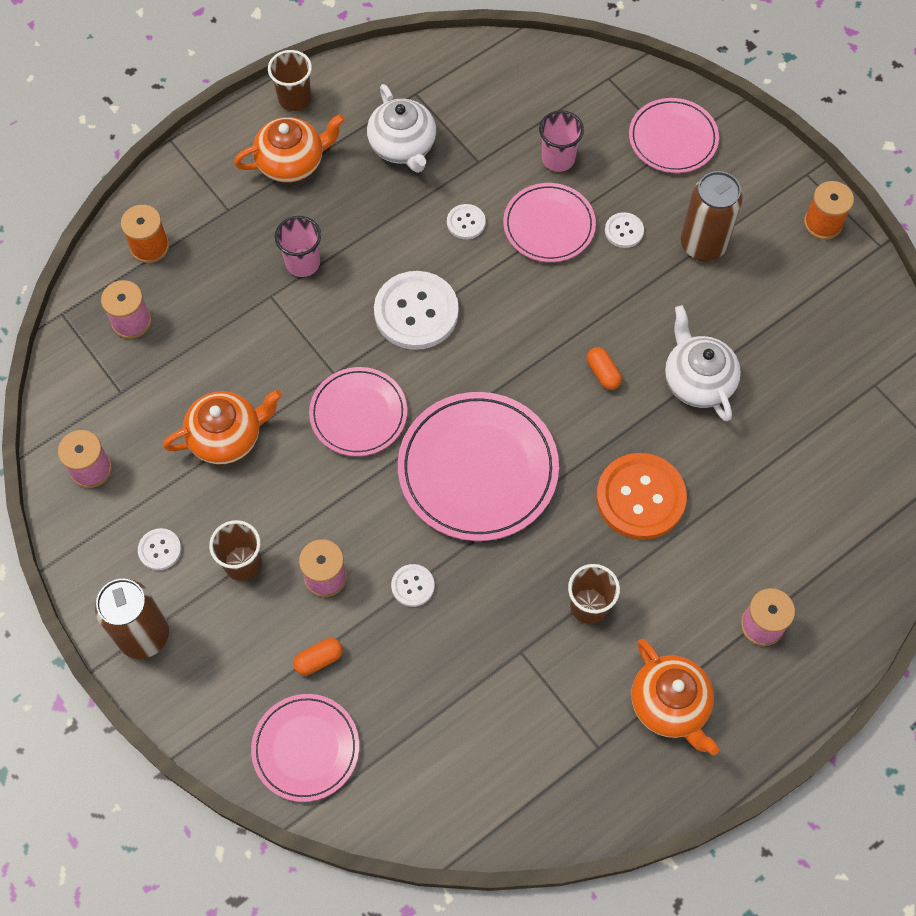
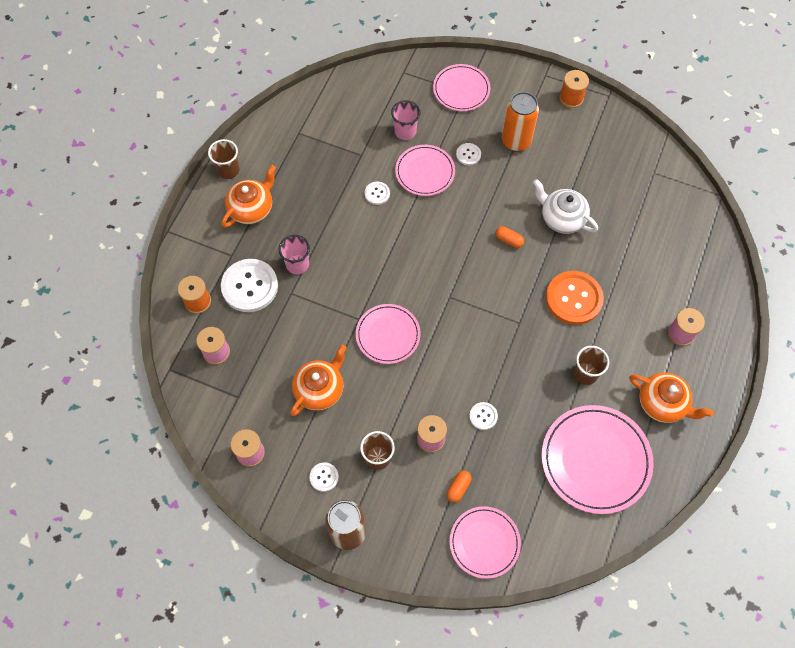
camera: 30 degrees left, 0 degrees up
white teapot [367,84,436,173] -> none
white button [374,271,459,350] -> white button moved to [221,259,278,312]
pink plate [398,392,559,541] -> pink plate moved to [542,405,654,514]
brown can [681,171,743,261] -> orange can [502,92,539,152]

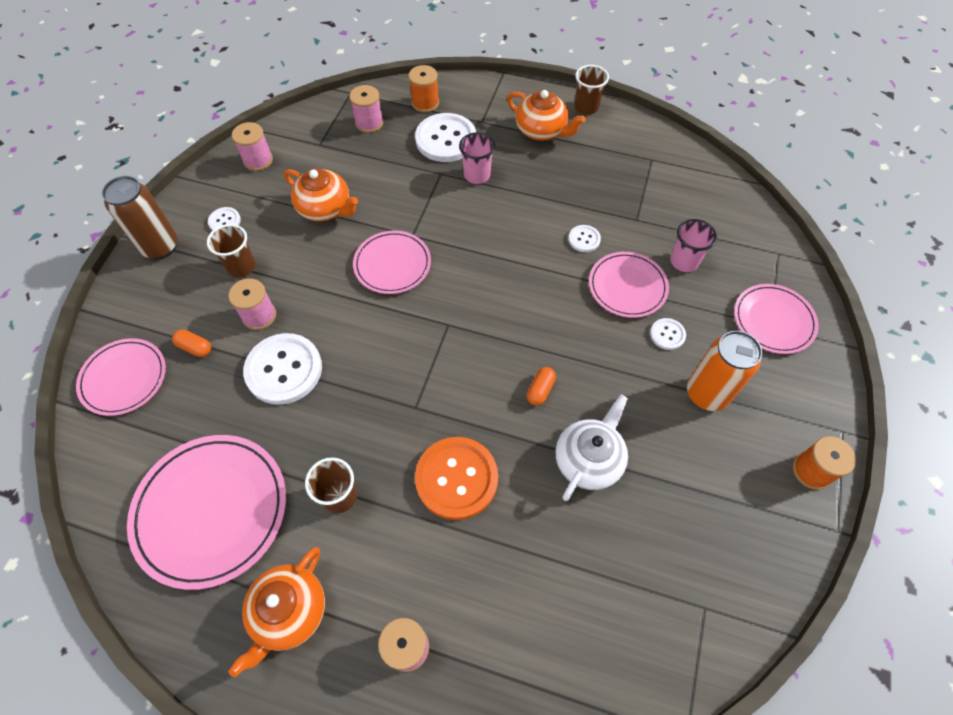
camera: 85 degrees right, 5 degrees down
white button [469,402,498,430] -> white button [243,333,322,405], size x2.12

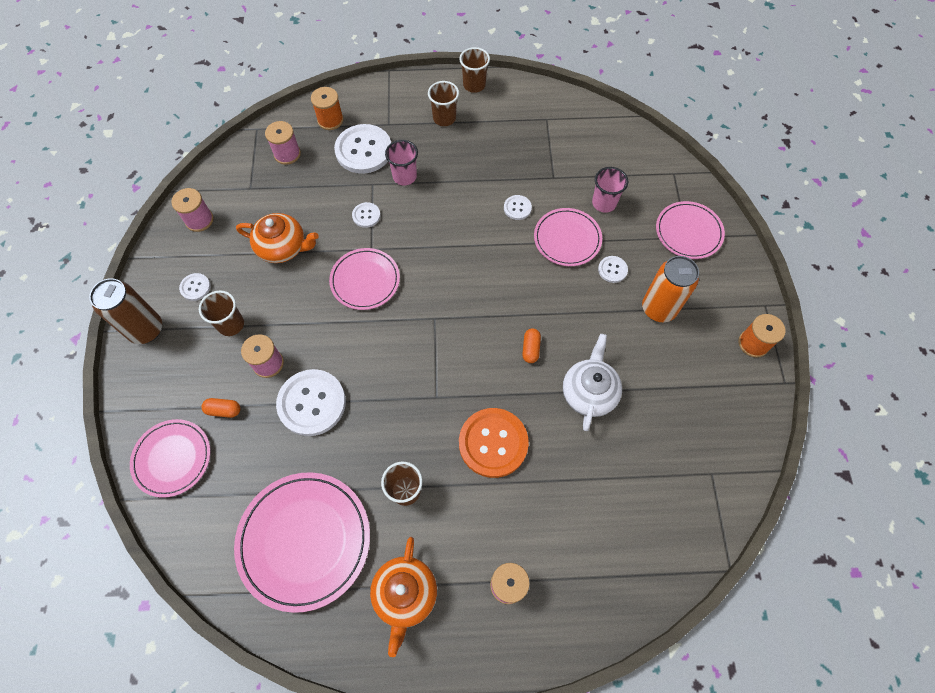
camera: 20 degrees left, 5 degrees up
orange teapot [507,90,586,141] -> brown cup [428,81,459,126]
none -> white button [352,202,381,228]

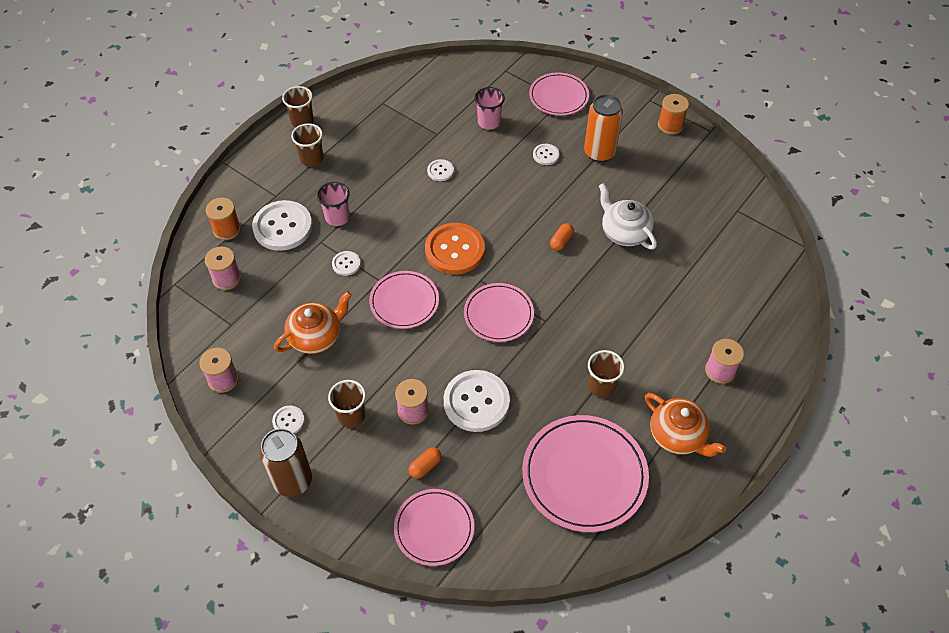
camera: 50 degrees left, 10 degrees down
orange button [459,408,529,478] -> orange button moved to [425,223,485,274]
orange capsule [523,328,541,363] -> orange capsule turned 75 degrees clockwise [550,223,574,250]
pink plate [534,208,602,266] -> pink plate moved to [464,283,534,342]

